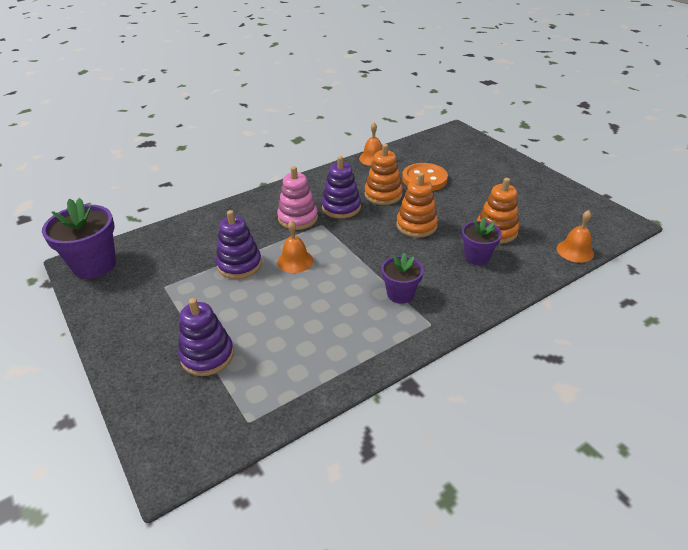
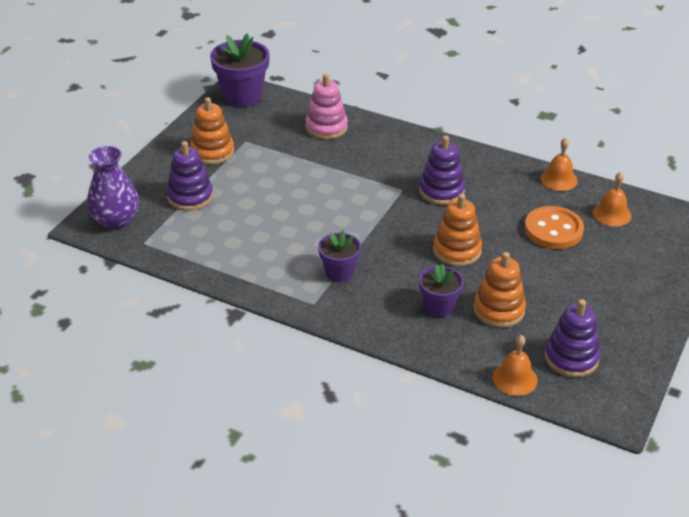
camera: 60 degrees right, 0 degrees up
purple stacking toy [216,210,262,279] -> purple stacking toy moved to [545,299,600,377]
pink stacking toy [277,166,318,230] -> pink stacking toy moved to [305,74,348,139]
orange bell [277,220,313,273] -> orange bell moved to [593,172,631,227]
orange stacking toy [364,144,403,205] -> orange stacking toy moved to [190,97,234,164]
none -> purple vase [87,146,139,230]

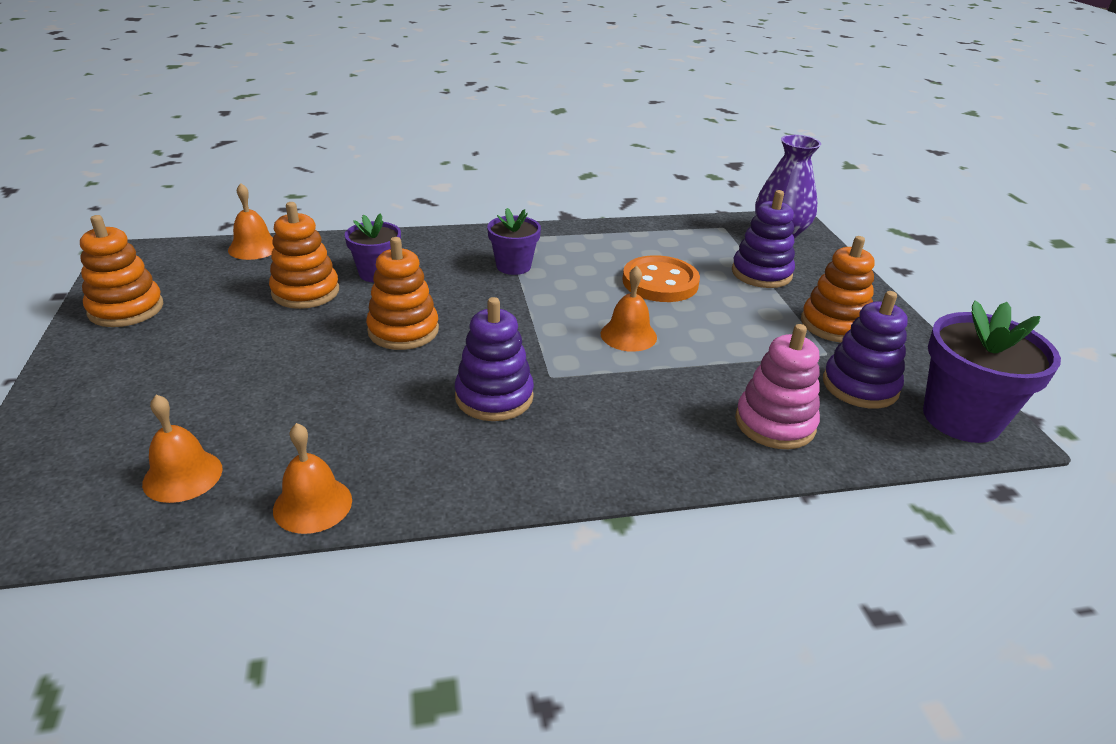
camera: 140 degrees right, 5 degrees down
orange button [524,206,584,249] -> orange button moved to [622,255,700,302]
purple stacking toy [545,299,600,377] -> purple stacking toy moved to [823,291,908,409]
none -> orange stacking toy [80,215,163,327]
none -> orange bell [601,266,657,352]

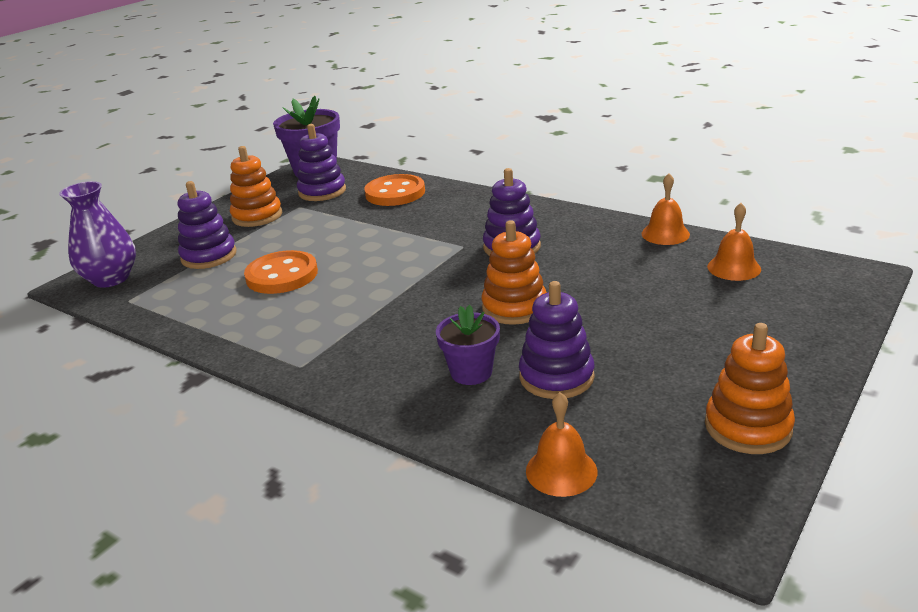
camera: 130 degrees left, 5 degrees down
orange stacking toy [269,202,339,309] -> purple stacking toy [519,281,595,399]
purple flower pot [487,208,541,275] -> none
orange bell [601,266,657,352] -> none
pink stacking toy [735,324,820,449] -> orange button [364,174,425,206]

